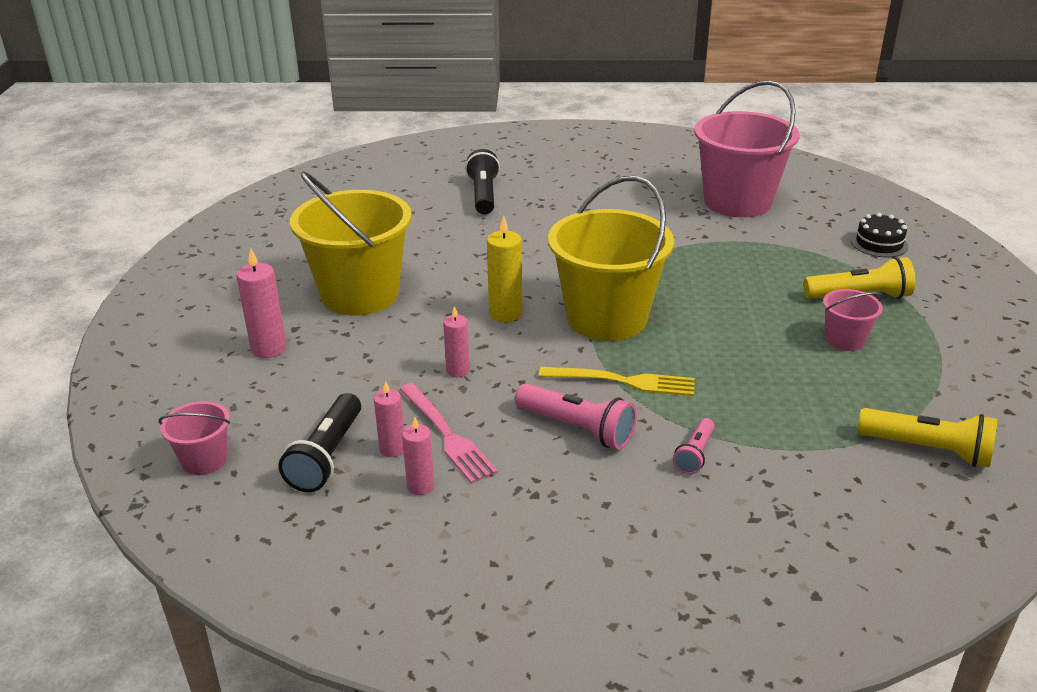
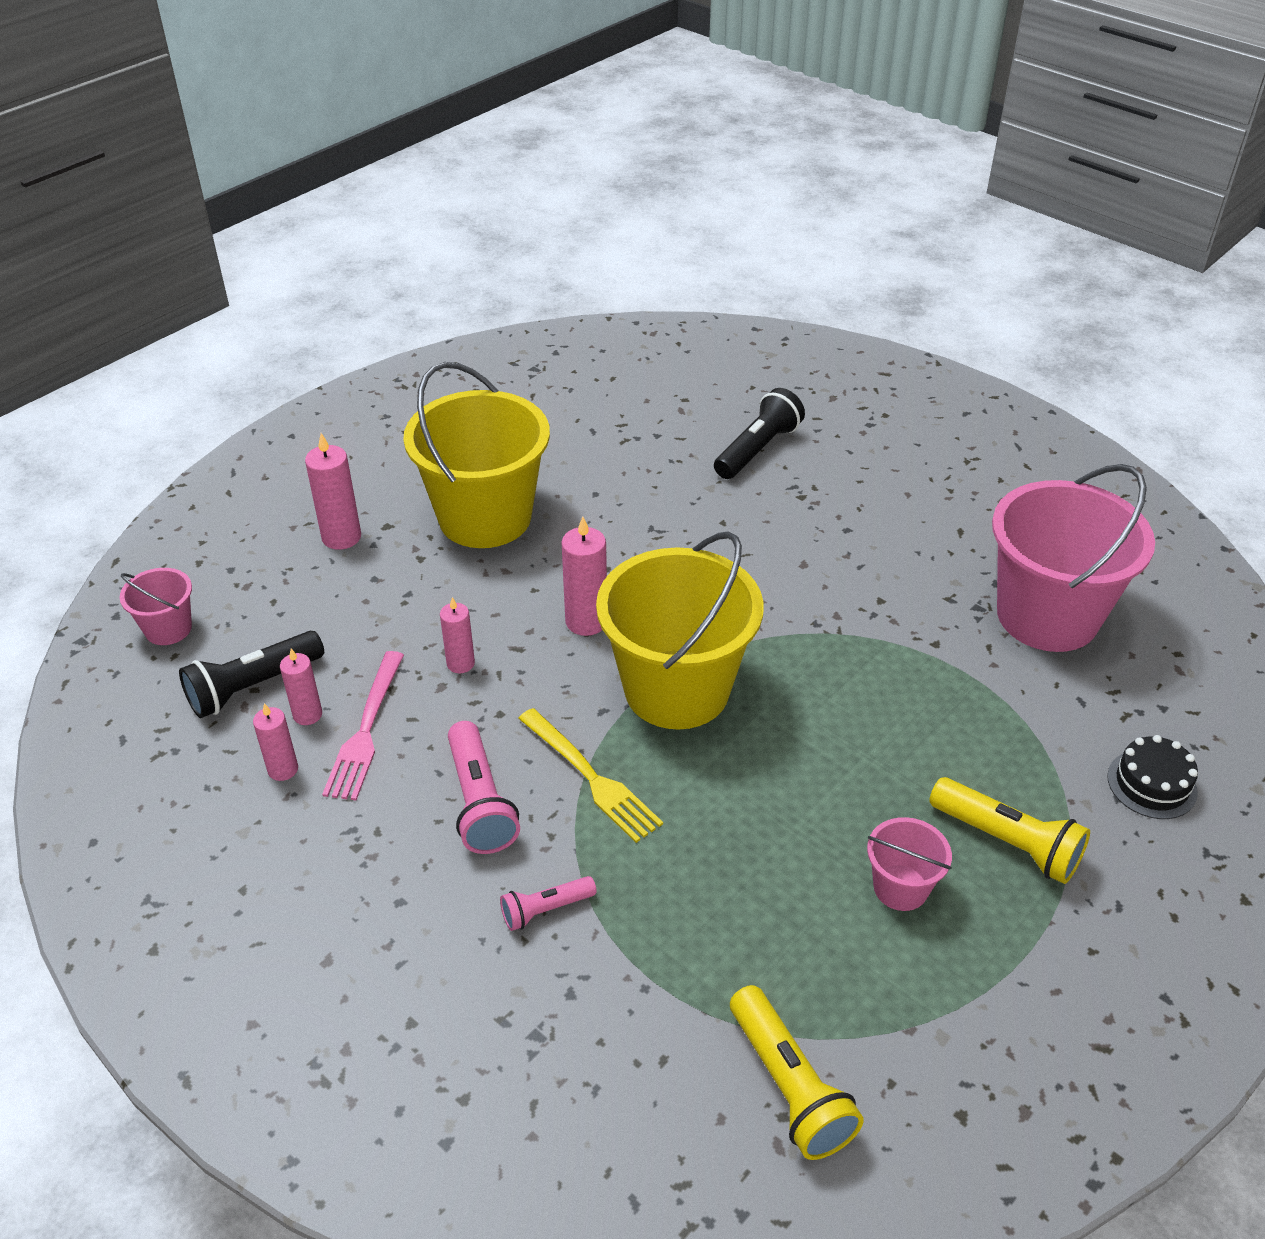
camera: 40 degrees right, 10 degrees up
yellow candle [487,216,522,322] -> pink candle [561,517,607,636]

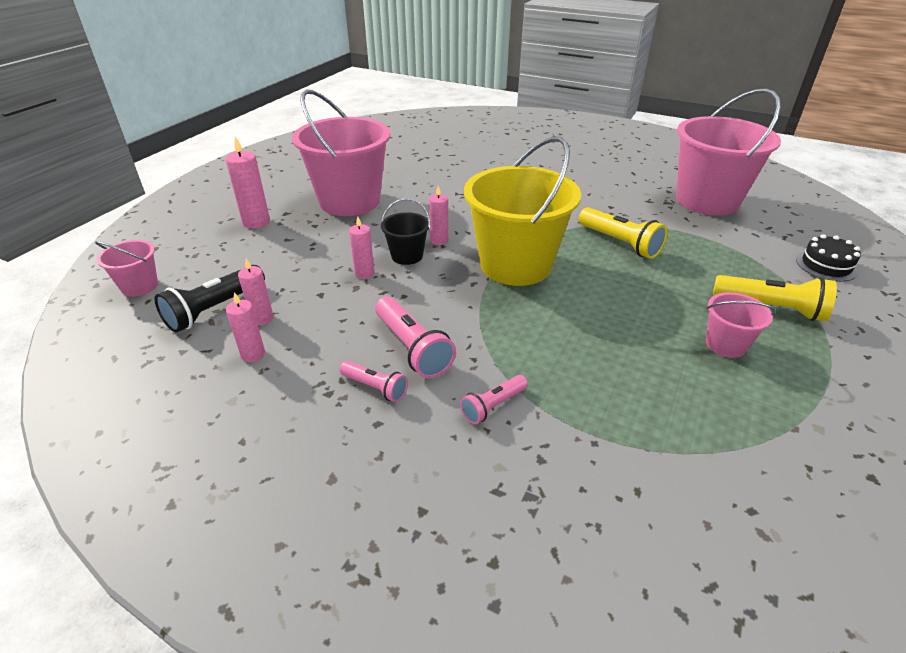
camera: 15 degrees left, 5 degrees down
pink fork [322,651,404,801] -> none
yellow bucket [403,362,550,548] -> pink bucket [292,89,390,216]
yellow fork [518,708,663,843] -> none
pink candle [561,517,607,636] -> pink candle [429,186,448,245], size x0.65
black flashlight [714,388,805,479] -> none
yellow flashlight [730,985,864,1160] -> yellow flashlight moved to [579,207,668,259]
none -> pink flashlight [340,361,408,402]
none -> black bucket [381,198,430,265]

